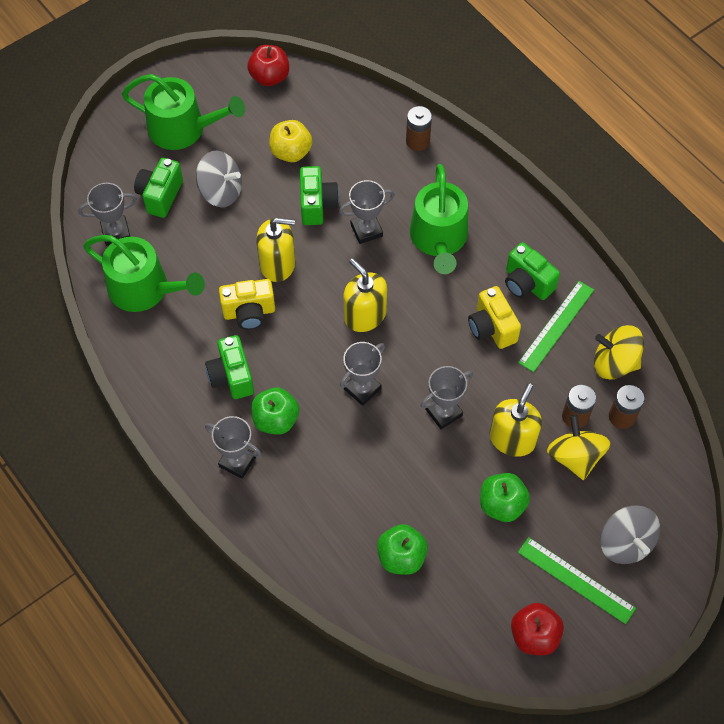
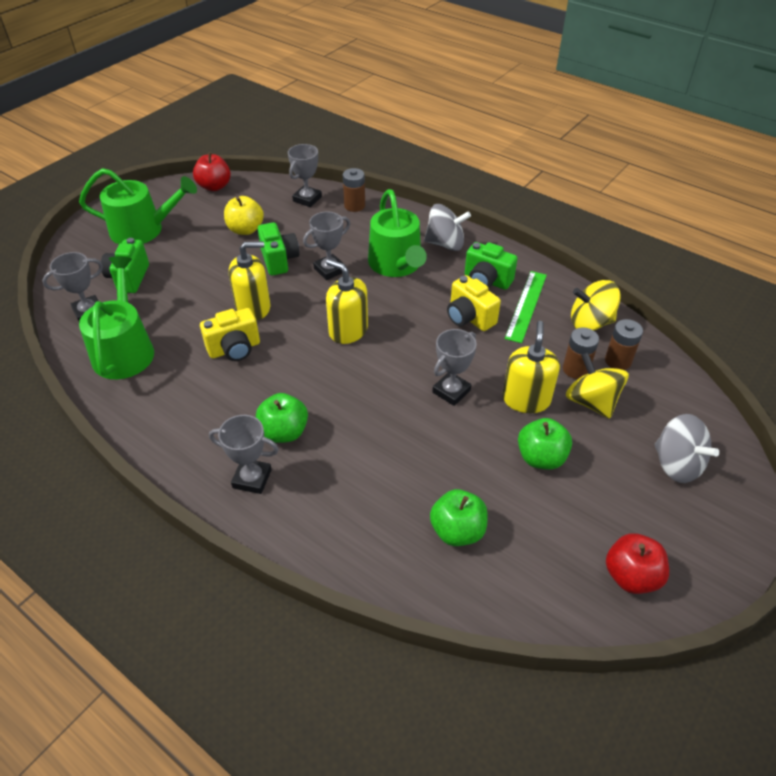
camera: 15 degrees left, 15 degrees down
green watering can [83,235,205,312] -> green watering can turned 105 degrees counterclockwise [79,256,154,379]
grey spinning top [196,151,242,207] -> grey spinning top moved to [424,204,471,251]
green camera [205,335,254,399] -> none
grey trophy [340,342,385,406] -> grey trophy moved to [288,144,322,207]
green ruler [518,537,636,624] -> none

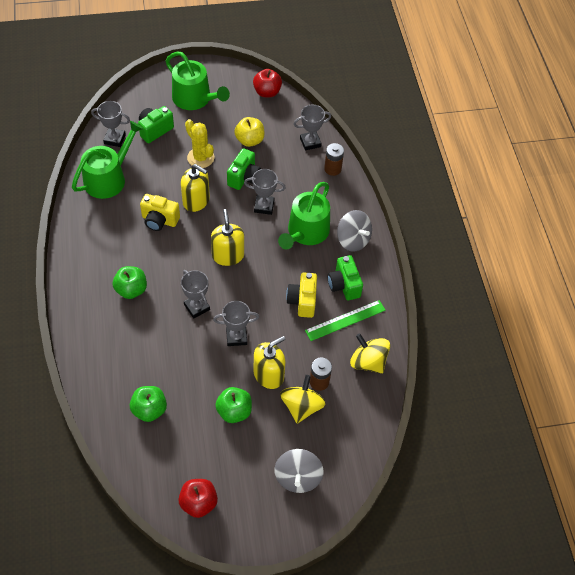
camera: 40 degrees right, 10 degrees up
grey trophy [209,415,279,494] -> grey trophy moved to [181,270,210,319]
brown battery [605,319,643,370] -> none
none -> yellow cactus [185,119,214,168]

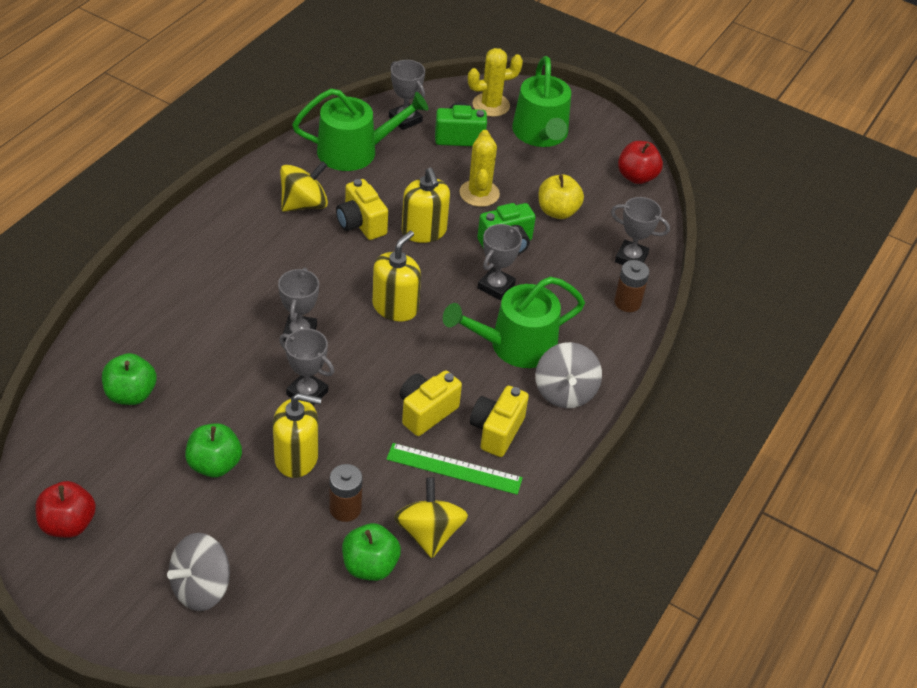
camera: 40 degrees right, 10 degrees down
green apple [113,266,147,299] -> green apple moved to [342,523,401,581]
grey trophy [244,169,286,215] -> grey trophy turned 75 degrees clockwise [478,224,522,300]
yellow spinning top [280,375,326,424] -> yellow spinning top moved to [280,161,328,212]
green camera [328,255,363,300] -> yellow camera [470,386,529,457]
none -> yellow cactus [468,48,523,117]

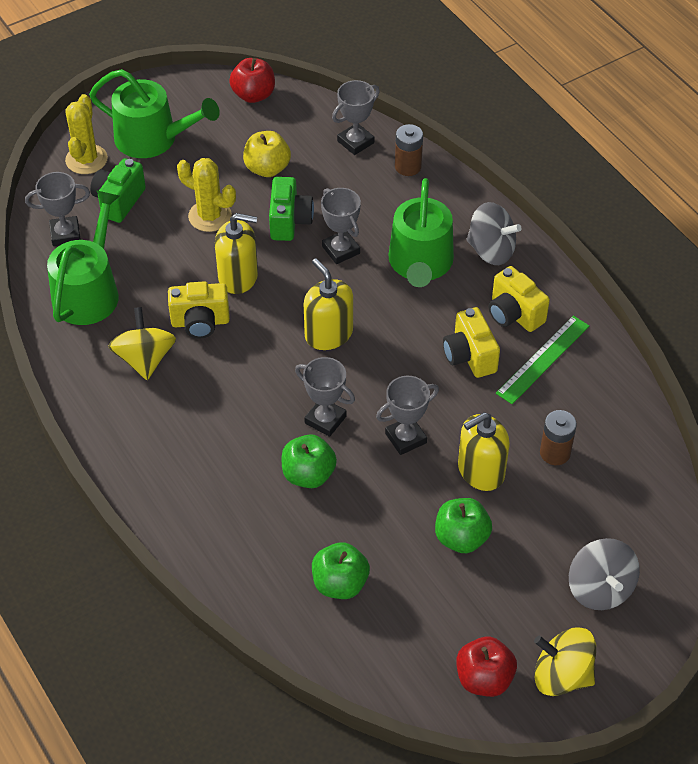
camera: 60 degrees left, 5 degrees up
yellow soap dispenser [273,393,322,478] -> yellow soap dispenser turned 150 degrees counterclockwise [458,412,510,491]
green apple [342,523,401,581] -> green apple moved to [282,434,337,488]
yellow spinning top [394,477,468,558] -> yellow spinning top moved to [534,627,596,696]

